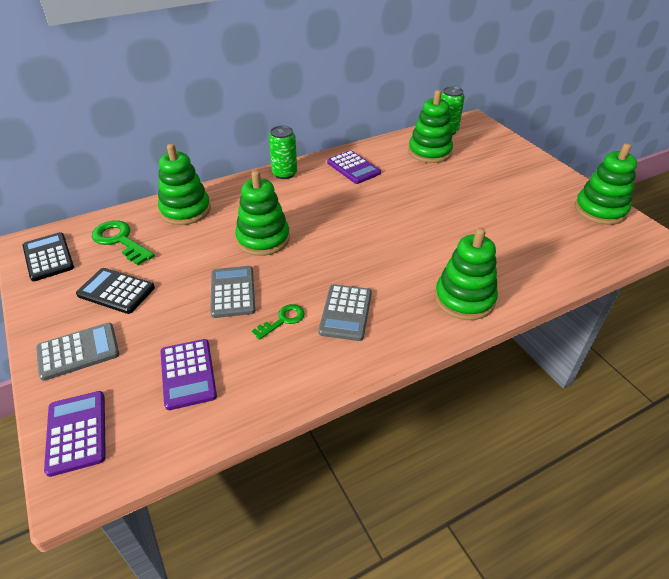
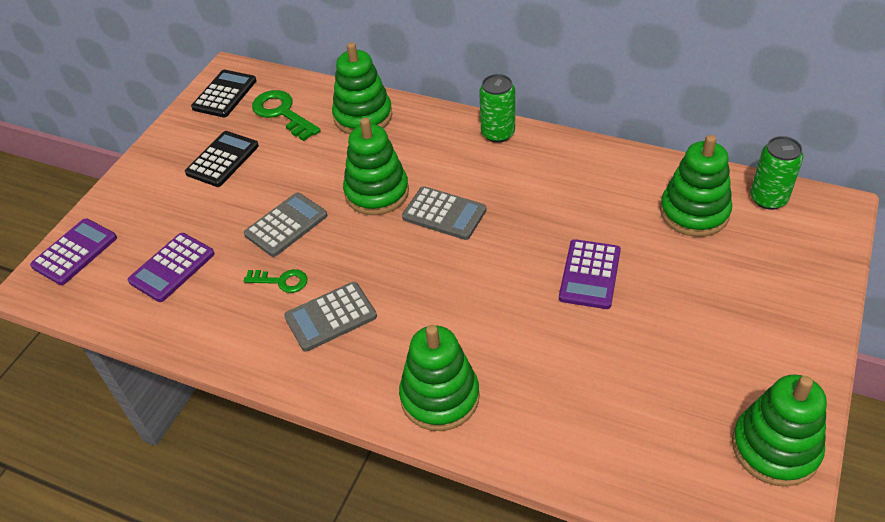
camera: 55 degrees right, 5 degrees up
grey calculator [36,323,119,381] -> grey calculator moved to [402,186,486,240]
black calculator [76,268,155,314] -> black calculator turned 45 degrees clockwise [185,131,259,187]
green key [92,220,155,265] -> green key turned 45 degrees counterclockwise [252,90,321,141]
purple calculator [327,150,381,184] -> purple calculator moved to [559,239,621,309]

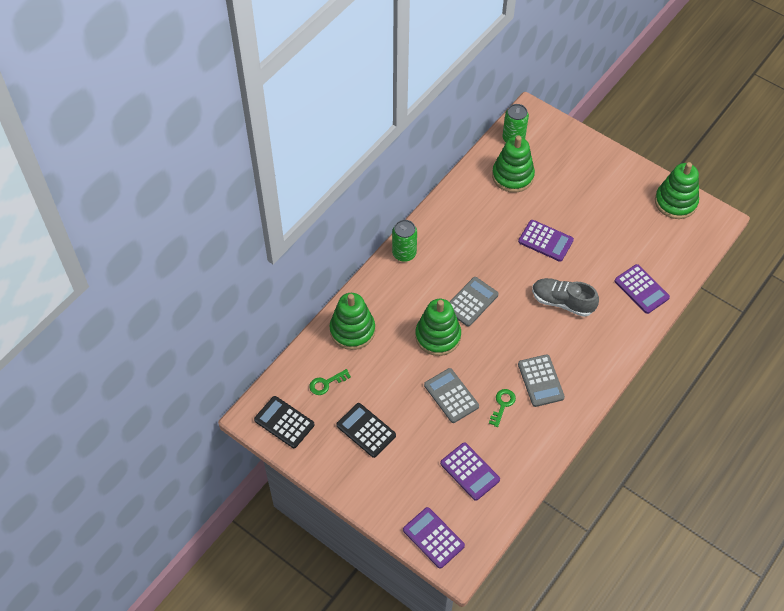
camera: 80 degrees left, 10 degrees up
green key [252,90,321,141] -> green key [309,369,351,395], size x0.60
green stacking toy [399,325,480,431] -> none
none -> grey shoe [532,278,599,317]
none -> purple calculator [615,264,670,314]

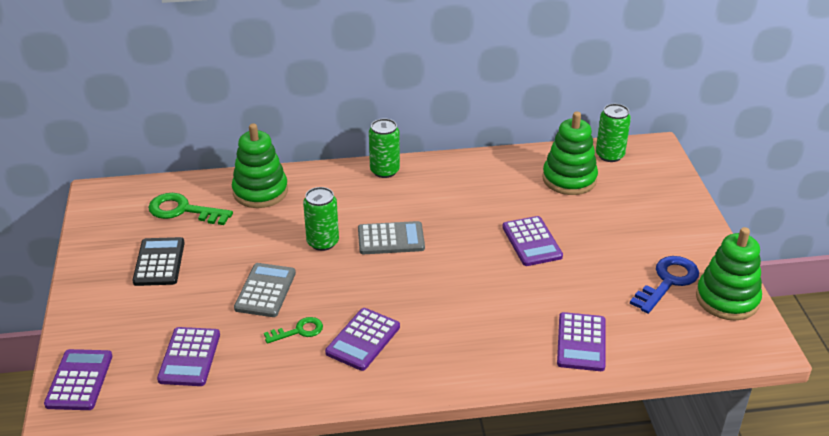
camera: 45 degrees right, 20 degrees down
black calculator [254,396,314,448] -> none
green key [309,369,351,395] -> green key [148,193,233,225], size x1.67
green stacking toy [415,299,461,356] -> green can [303,187,339,251]
grey calculator [518,354,565,407] -> purple calculator [325,308,400,371]
grey shoe [532,278,599,317] -> none
none -> blue key [630,256,699,314]

